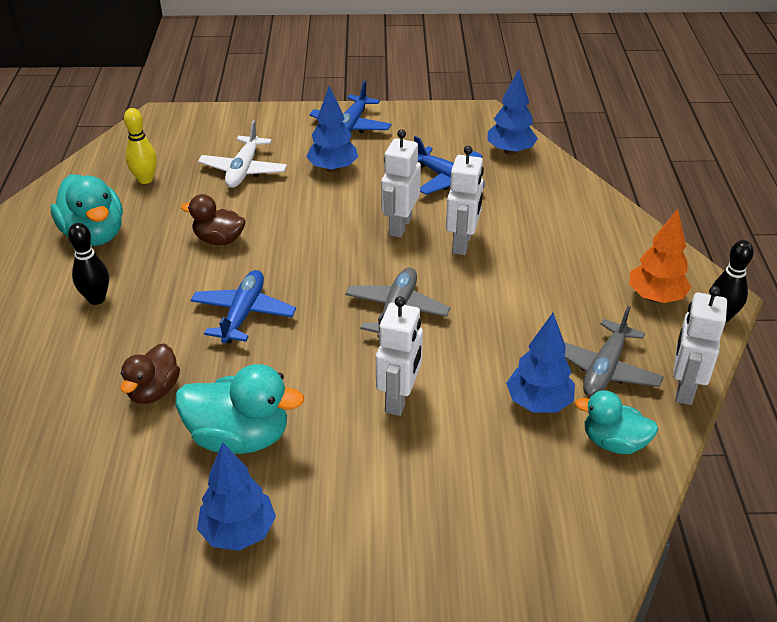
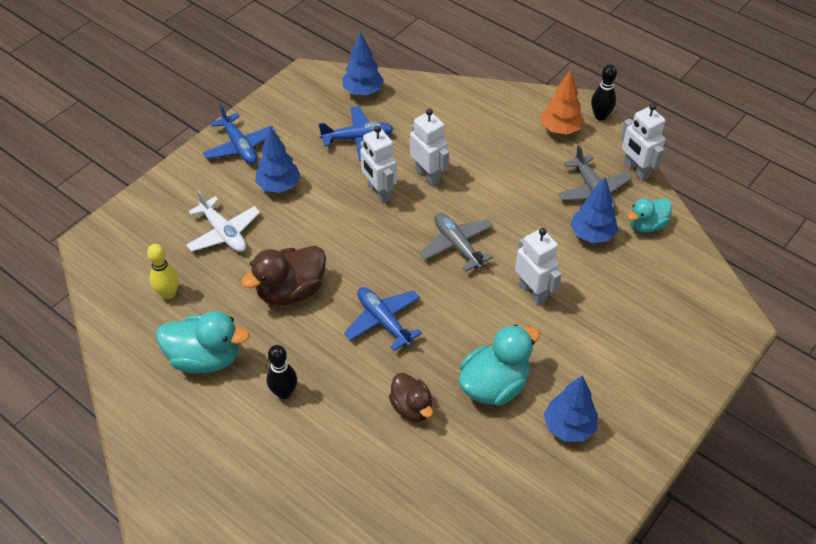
camera: 50 degrees left, 10 degrees up
brown duck [181,194,246,245] -> brown duck [241,246,326,305], size x1.57

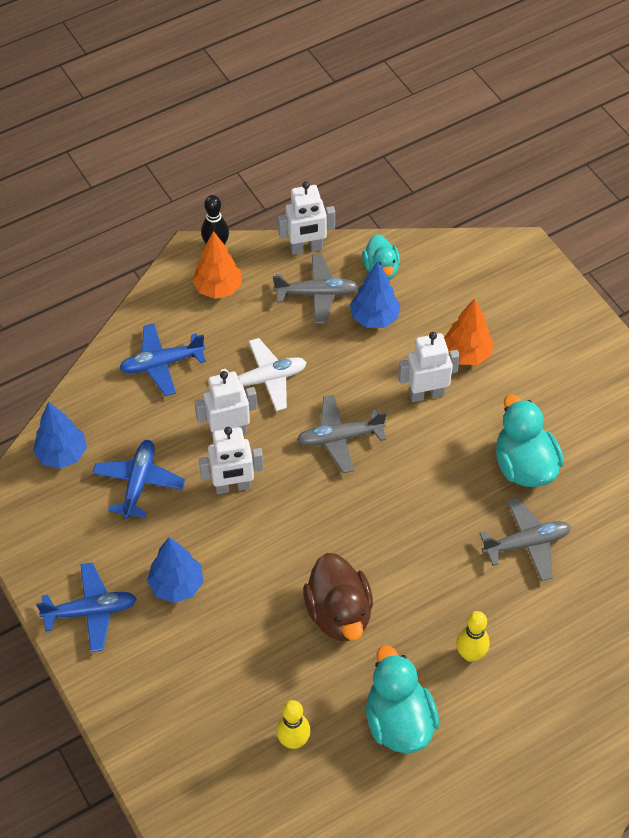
camera: 70 degrees left, 5 degrees up
turquoise duck [156,311,249,374] -> turquoise duck turned 45 degrees counterclockwise [366,645,440,753]
white plane [186,190,260,252] -> white plane moved to [220,338,307,411]
black bowling pin [267,345,297,399] -> yellow bowling pin [456,611,489,662]
blue plane [344,287,422,351] -> blue plane moved to [119,323,206,396]
brown duck [389,373,433,422] -> grey plane [479,497,571,581]
blue tree [544,376,598,442] -> none
none -> orange tree [444,299,494,365]

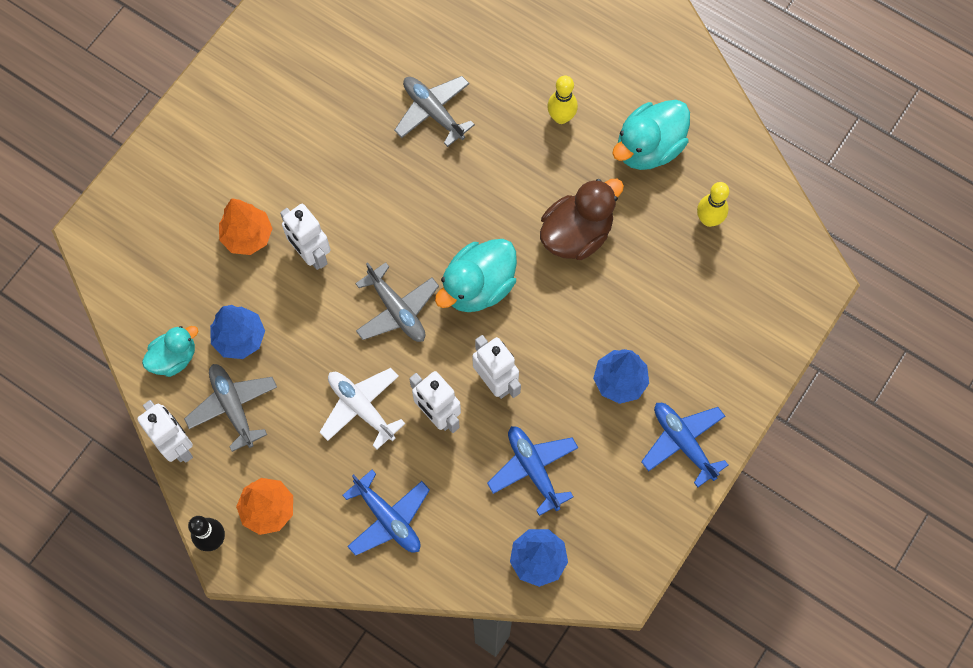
camera: 115 degrees left, 15 degrees up
blue plane [92,440,185,519] -> blue plane turned 75 degrees clockwise [487,426,578,516]
turquoise duck [496,395,564,487] -> turquoise duck moved to [435,239,517,312]

